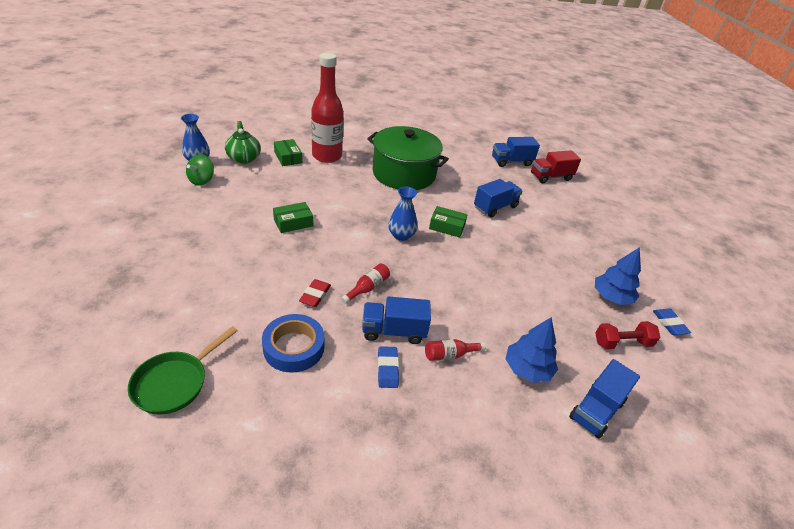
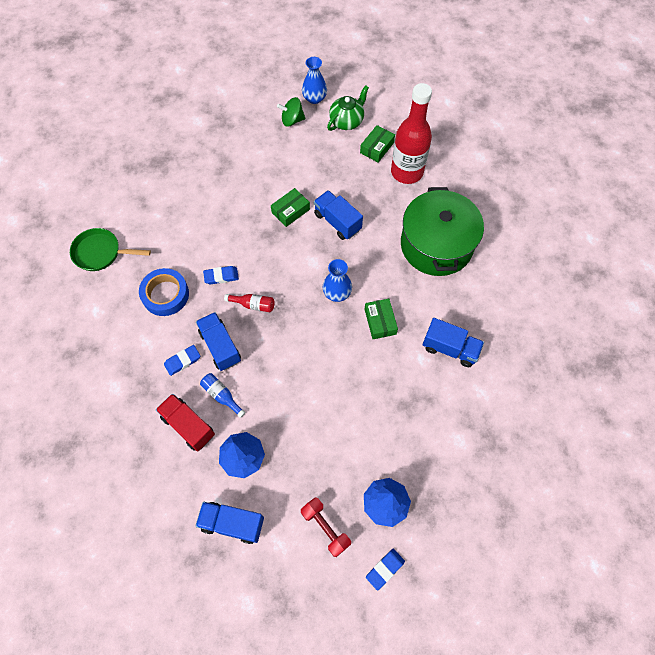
camera: 65 degrees right, 25 degrees up
green box [273,202,313,233] -> green box turned 75 degrees counterclockwise [271,188,310,227]
red eraser [299,279,331,307] -> blue eraser [203,266,239,284]
red bottle [425,339,486,361] -> blue bottle [200,373,246,418]
blue truck [492,137,540,167] -> blue truck moved to [314,190,363,240]
red truck [531,150,581,183] -> red truck moved to [156,393,215,452]

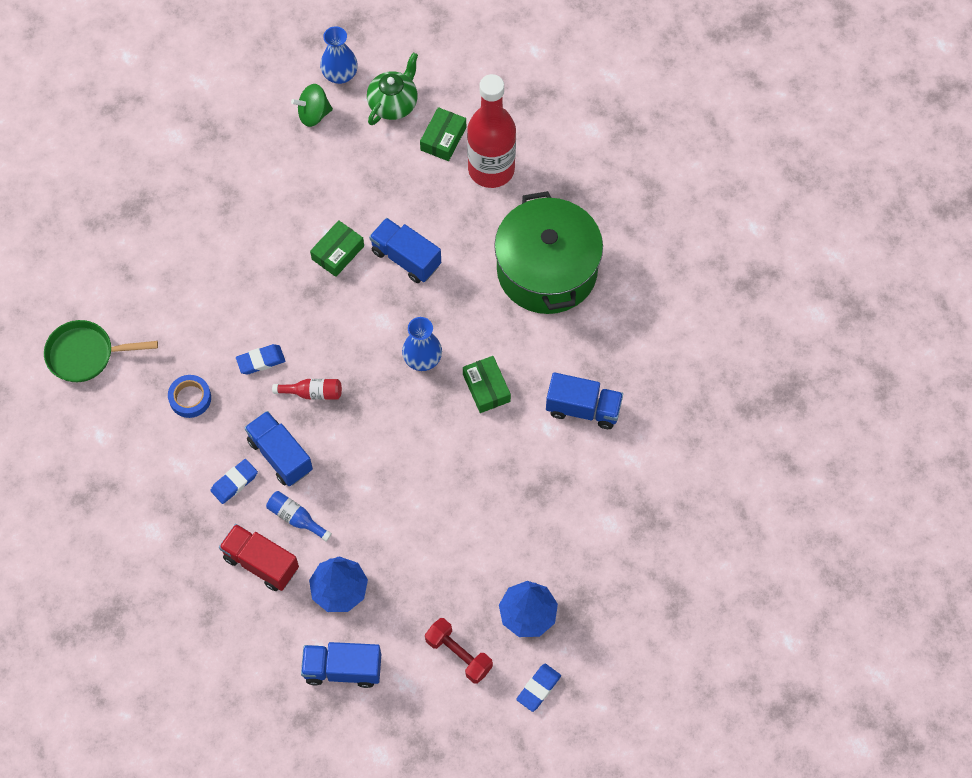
camera: 10 degrees left, 0 degrees up
blue tape [139,268,189,316] -> blue tape [168,375,211,418], size x0.65

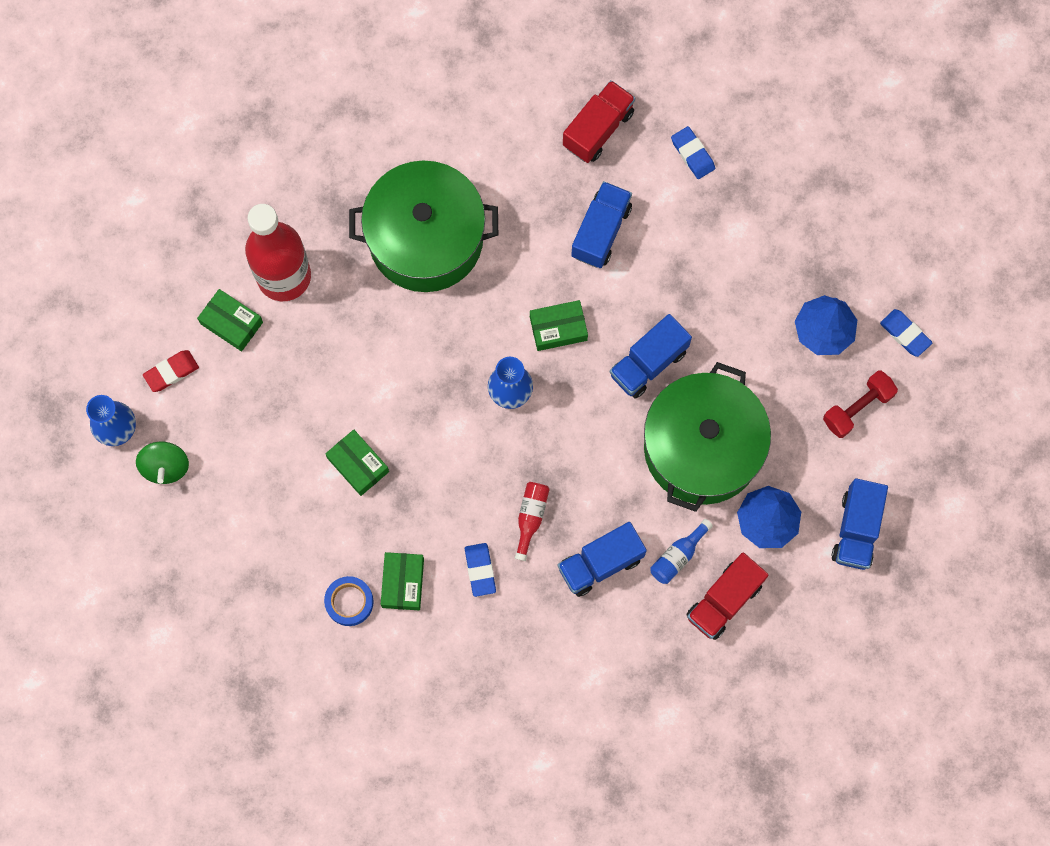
camera: 80 degrees left, 10 degrees up
green pan [44,320,158,382] -> none
blue tape [168,375,211,418] -> blue tape moved to [324,576,374,626]
blue eraser [210,459,258,504] -> blue eraser moved to [671,126,715,179]
green teapot [367,52,418,125] -> red eraser [143,350,199,392]
blue truck [369,218,441,283] -> blue truck moved to [610,314,692,399]
none -> green box [381,552,424,610]
none -> red truck [563,80,635,163]
none -> green pot [644,362,771,512]

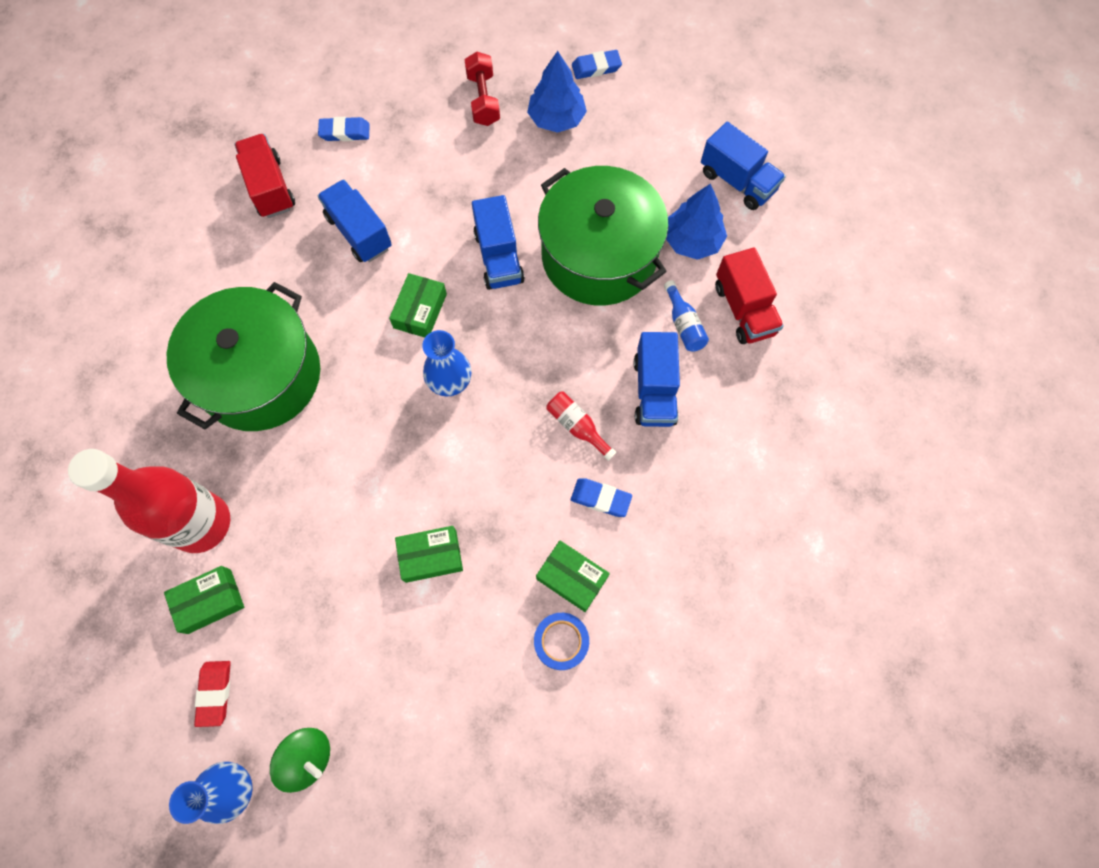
camera: 60 degrees left, 5 degrees down
red dumbbell [823,371,898,438] -> red dumbbell moved to [465,52,500,126]

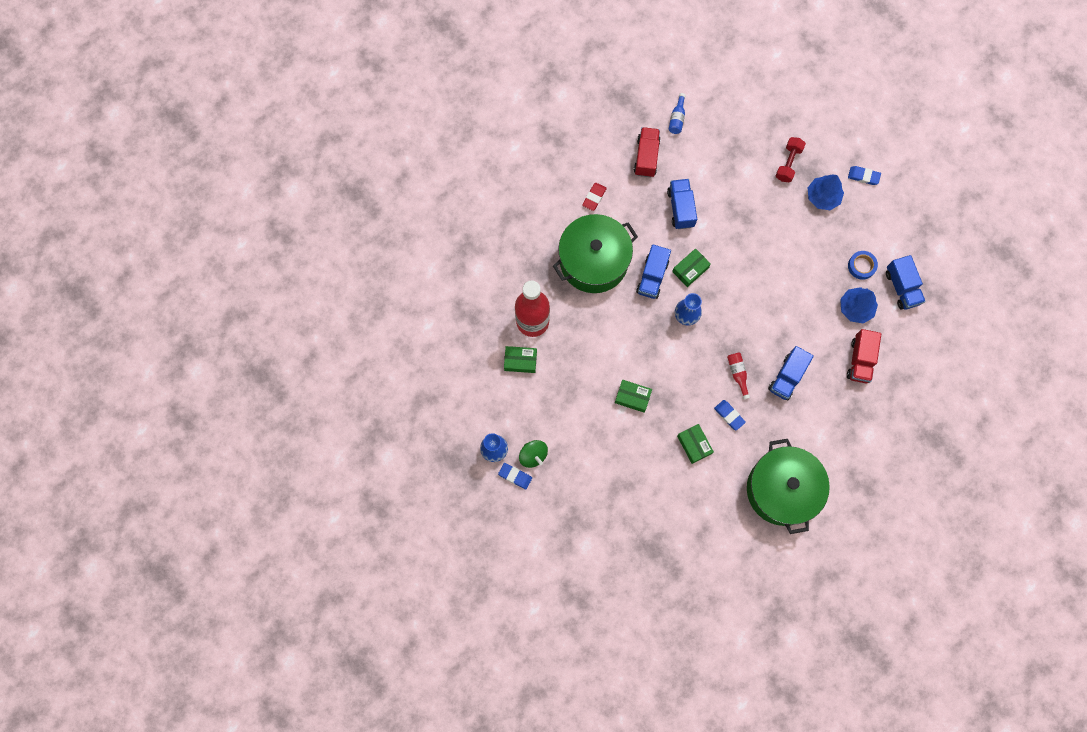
camera: 30 degrees right, 5 degrees up
red eraser [194,661,231,727] -> red eraser moved to [582,183,607,211]
blue eraser [318,117,370,141] -> blue eraser moved to [498,463,532,489]
blue truck [472,195,525,290] -> blue truck moved to [636,244,671,299]
blue tape [534,613,589,670] -> blue tape moved to [848,251,878,280]
green pot [538,166,669,306] -> green pot moved to [747,439,830,534]
blue bottle [664,280,709,352] -> blue bottle moved to [669,93,686,134]

